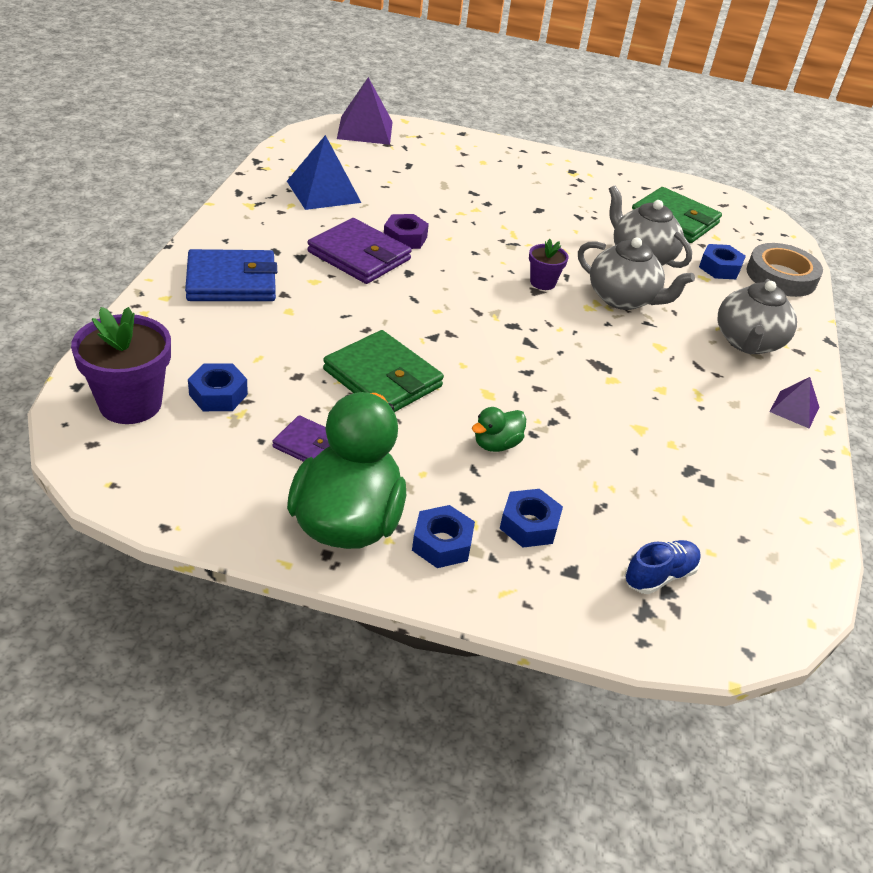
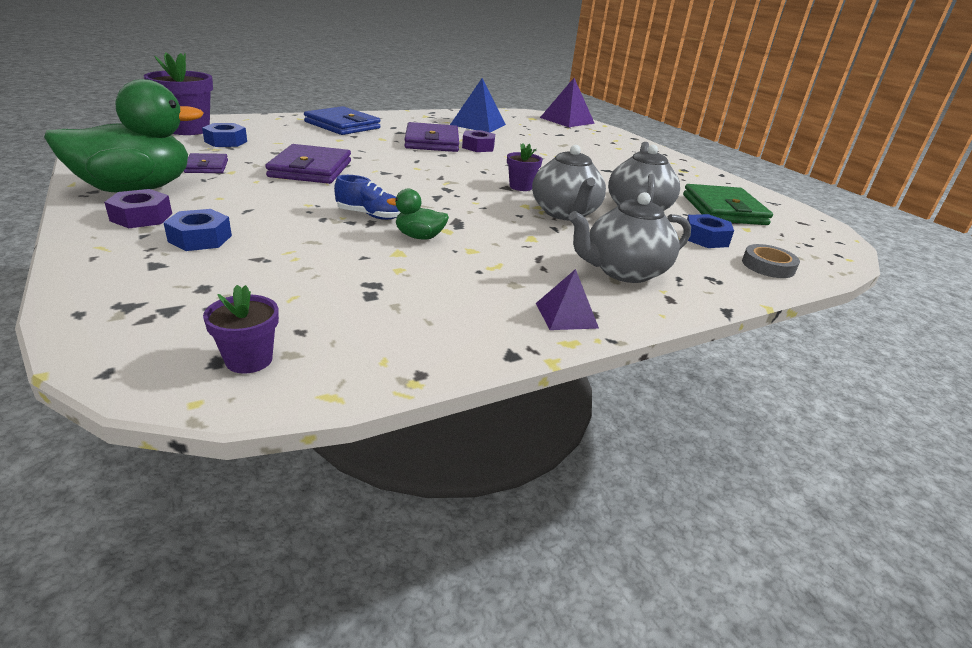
camera: 50 degrees right, 10 degrees down
green wallet [323,330,444,412] -> purple wallet [265,144,351,184]
blue nut [412,505,475,568] -> purple nut [104,189,172,228]
green duck [472,407,526,452] -> green duck moved to [387,189,449,240]
blue shoe [625,540,701,594] -> blue shoe moved to [334,175,401,220]
grey tape [746,243,823,297] -> grey tape [742,244,800,278], size x0.61
none -> purple flower pot [203,285,279,374]

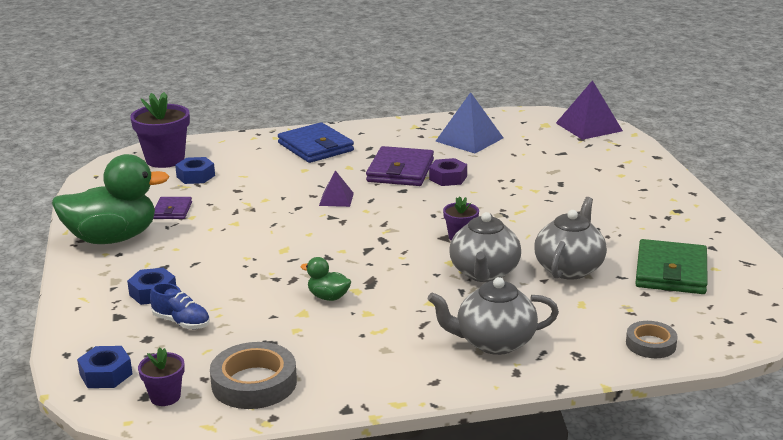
camera: 20 degrees right, 5 degrees down
purple nut [104,189,172,228] -> none
purple wallet [265,144,351,184] -> none
blue shoe [334,175,401,220] -> blue shoe moved to [150,283,210,329]
purple pyramid [536,269,599,330] -> purple pyramid moved to [319,170,354,207]
blue nut [687,214,734,248] -> blue nut moved to [77,346,133,388]
none -> grey tape [210,342,297,409]

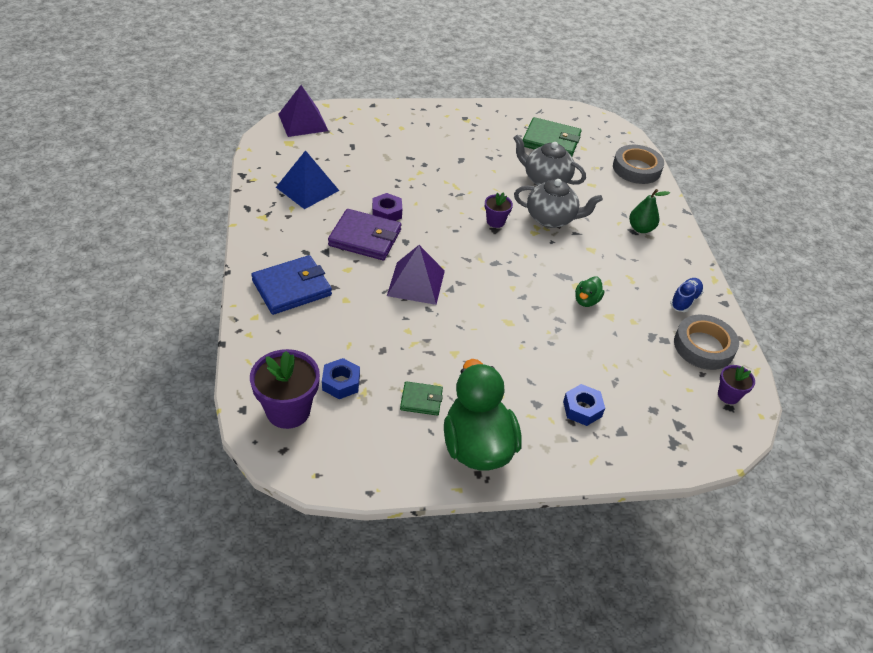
camera: 90 degrees left, 20 degrees up
blue nut [77,346,133,388] -> none
blue shoe [150,283,210,329] -> blue shoe moved to [670,278,704,312]
purple wallet [153,197,192,219] -> green wallet [400,381,443,416]
purple pyramid [319,170,354,207] -> purple pyramid [387,245,445,305], size x1.77
grey teapot [428,277,559,355] -> green pear [629,189,670,233]
grey tape [626,321,678,358] -> grey tape [613,145,664,184], size x1.64

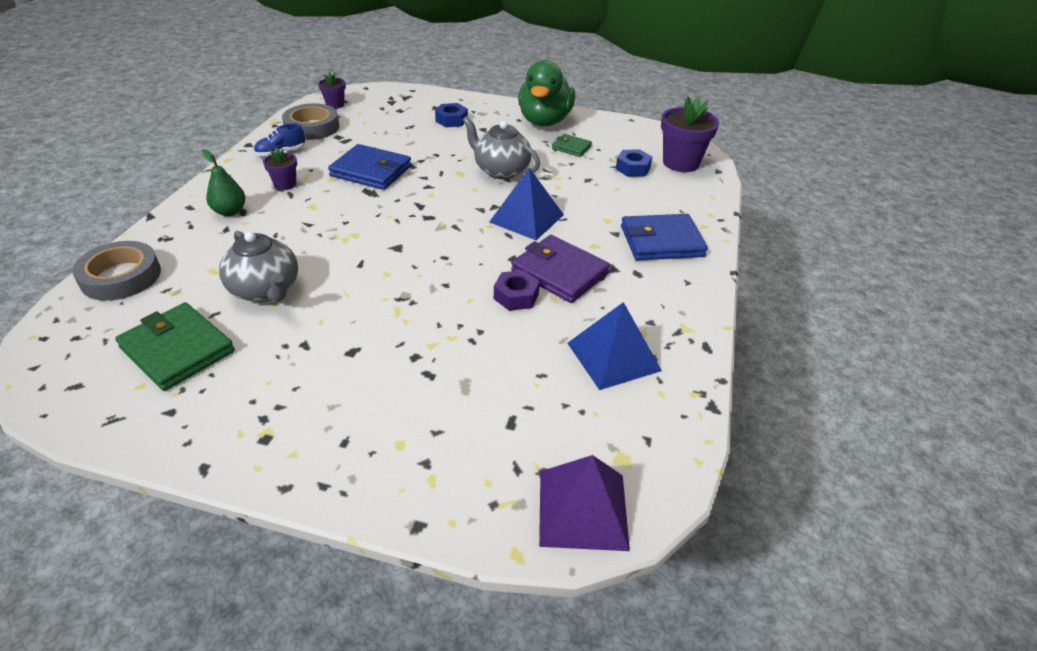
camera: 155 degrees left, 5 degrees down
purple pyramid [387,245,445,305] -> blue pyramid [489,168,564,240]
purple flower pot [485,192,513,228] -> purple flower pot moved to [263,147,297,190]
grey teapot [514,179,603,228] -> grey teapot moved to [463,116,540,179]
green duck [575,276,605,307] -> blue wallet [328,144,412,190]

